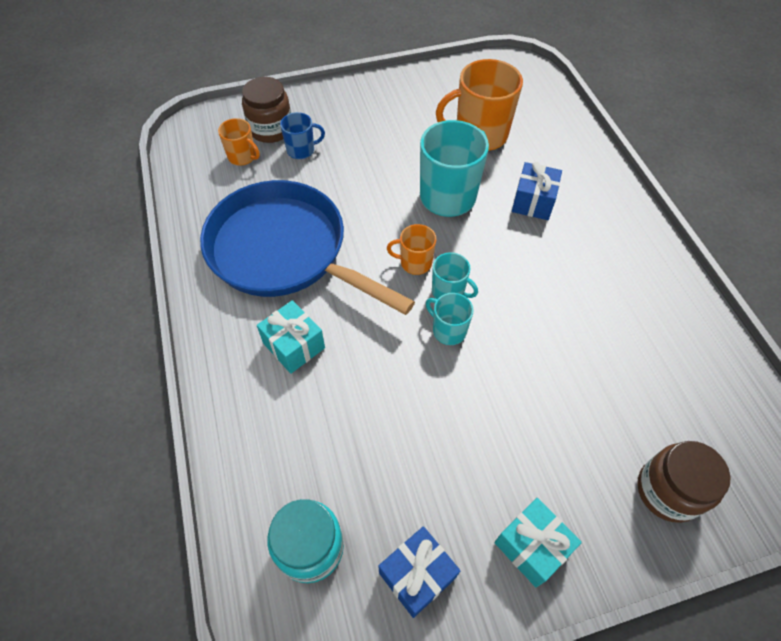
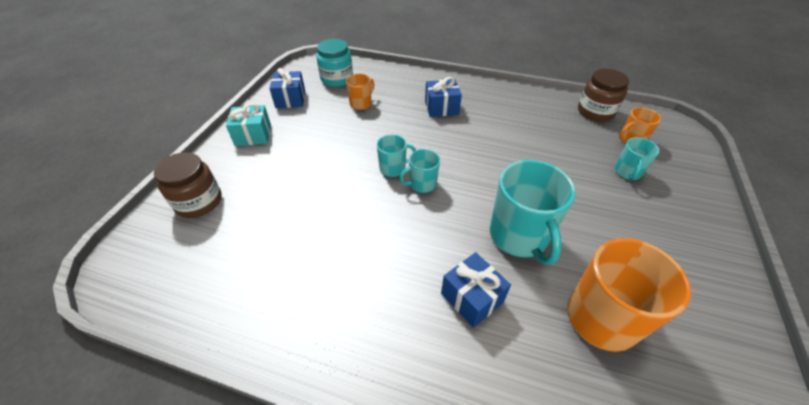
camera: 125 degrees right, 10 degrees down
blue pan [200,180,415,315] -> none
brown jar [242,77,291,143] -> brown jar moved to [578,69,629,122]
turquoise gift [257,300,325,374] -> blue gift [425,77,462,117]
blue mug [280,112,325,159] -> turquoise mug [614,137,659,180]
orange mug [387,224,436,275] -> orange mug moved to [346,74,374,110]

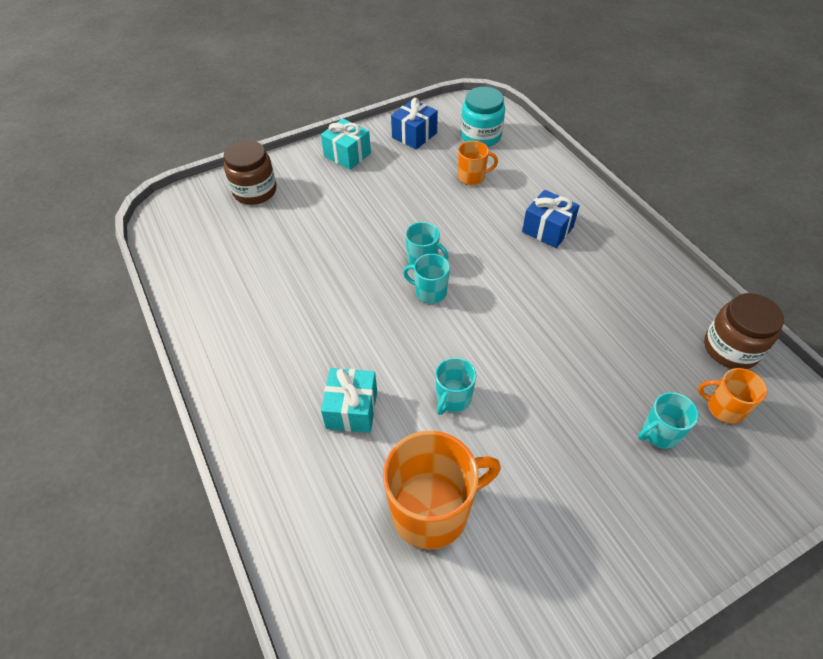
camera: 45 degrees right, 5 degrees up
blue gift [441,252,511,328] -> turquoise gift [321,368,377,433]
turquoise mug [490,160,576,265] -> turquoise mug [435,357,476,415], size x0.52

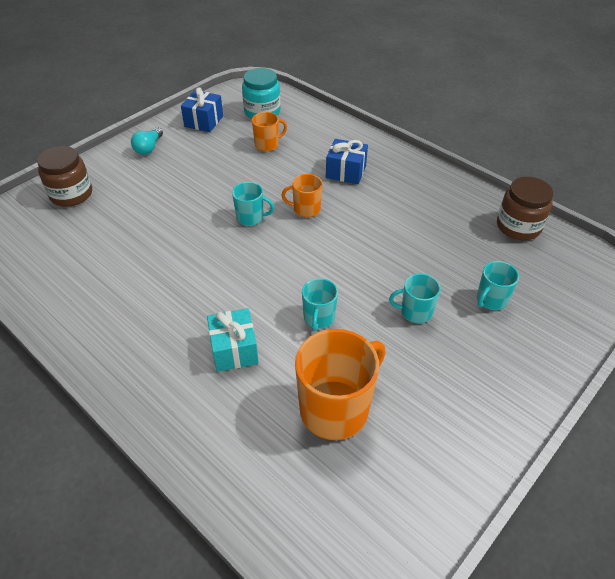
camera: 20 degrees left, 5 degrees down
turquoise gift [321,118,371,170] -> turquoise light bulb [131,127,163,155]
turquoise mug [403,254,450,304] -> turquoise mug moved to [389,273,440,324]
orange mug [698,368,767,424] -> orange mug moved to [281,174,322,217]

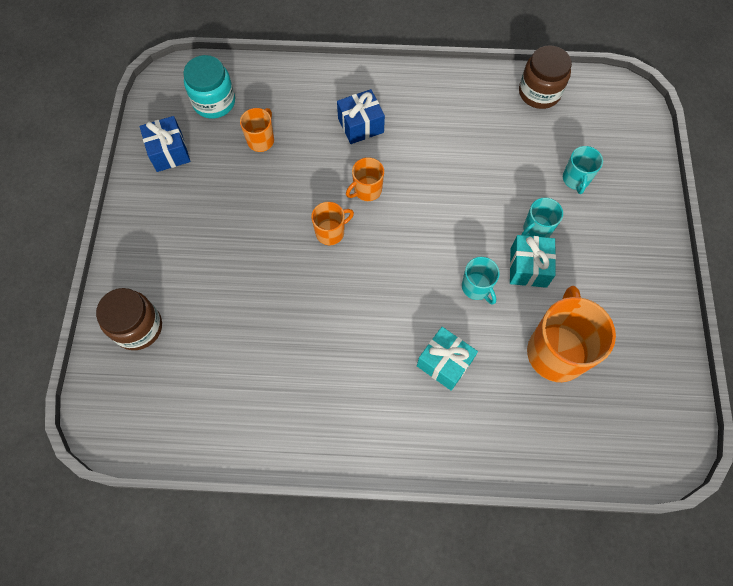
camera: 40 degrees left, 20 degrees up
turquoise light bulb [131,127,163,155] -> none
turquoise mug [232,182,274,226] -> orange mug [311,202,354,245]
none -> turquoise gift [510,235,556,288]

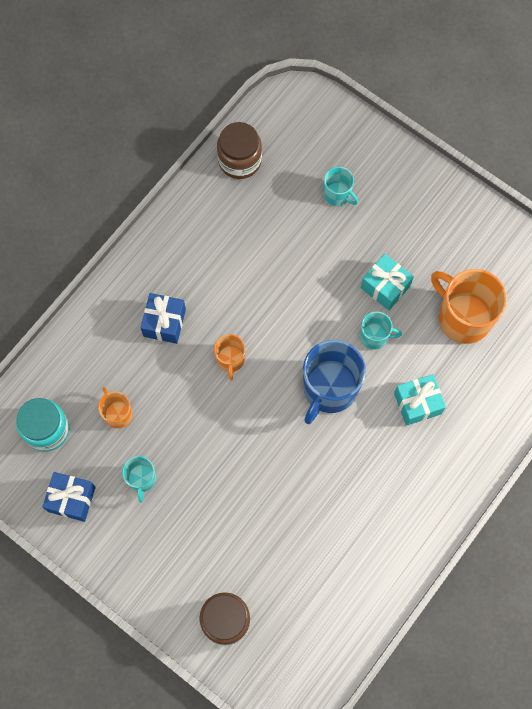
camera: 55 degrees left, 5 degrees up
orange mug [311,202,354,245] -> none
turquoise mug [521,197,563,238] -> turquoise mug moved to [122,456,156,503]
none -> blue mug [303,340,366,424]

